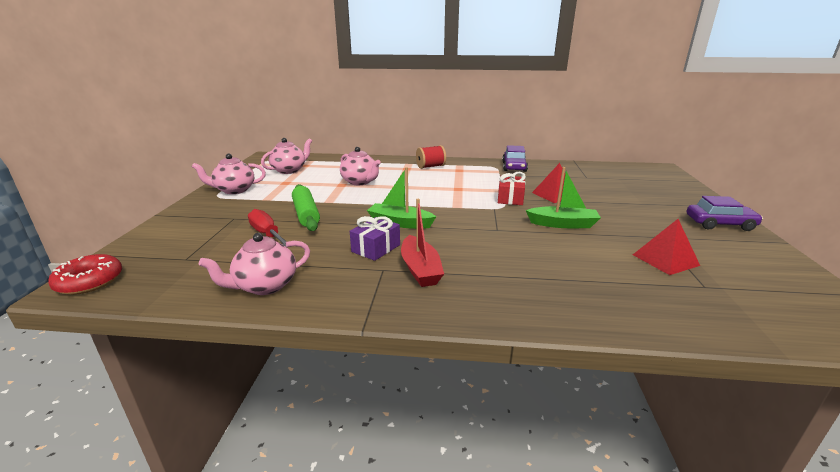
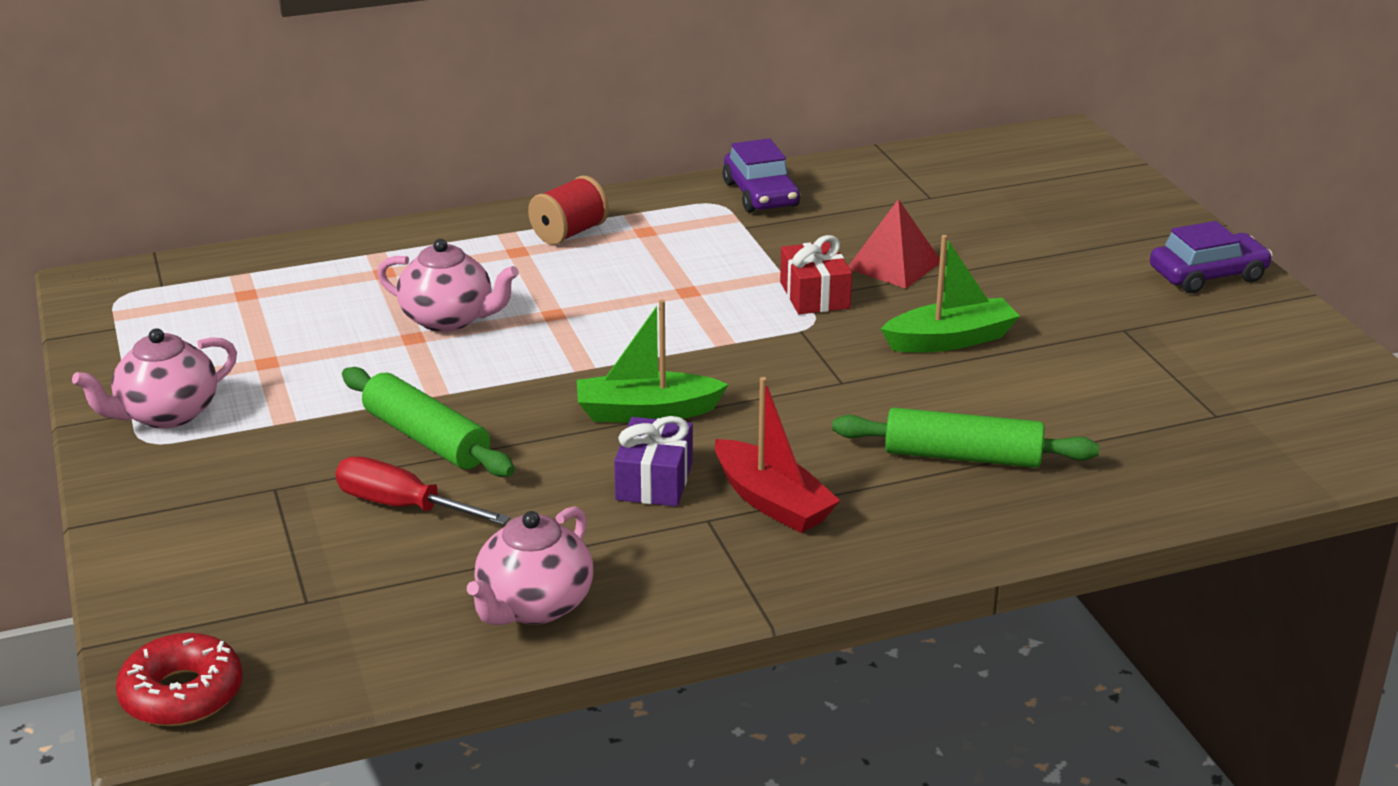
camera: 25 degrees left, 5 degrees up
pink teapot [261,138,312,174] -> none
red pyramid [633,219,700,275] -> none
none -> green rolling pin [832,408,1099,468]

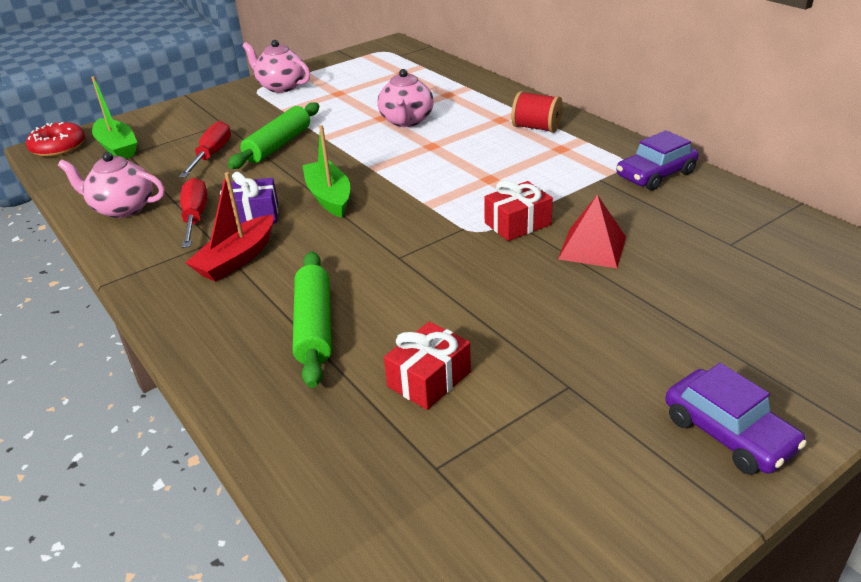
camera: 75 degrees right, 5 degrees up
green boat [881,235,1020,352] -> green boat moved to [91,76,137,159]
none -> red screwdriver [180,178,207,248]
none -> red gift [384,322,471,410]

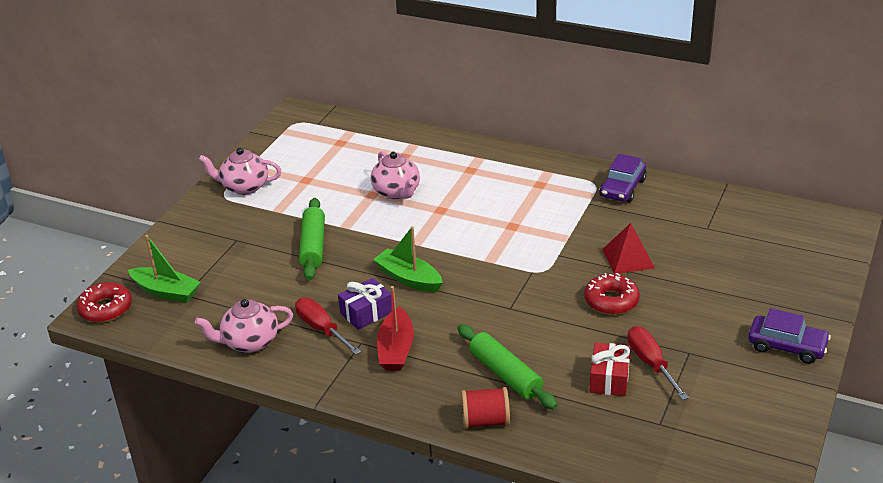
camera: 30 degrees left, 0 degrees up
red screwdriver [179,121,231,177] -> red screwdriver moved to [628,326,689,400]
red gift [484,180,553,241] -> none
red spool [511,91,563,133] -> red spool moved to [461,387,510,429]
none -> red donut [584,273,640,315]

